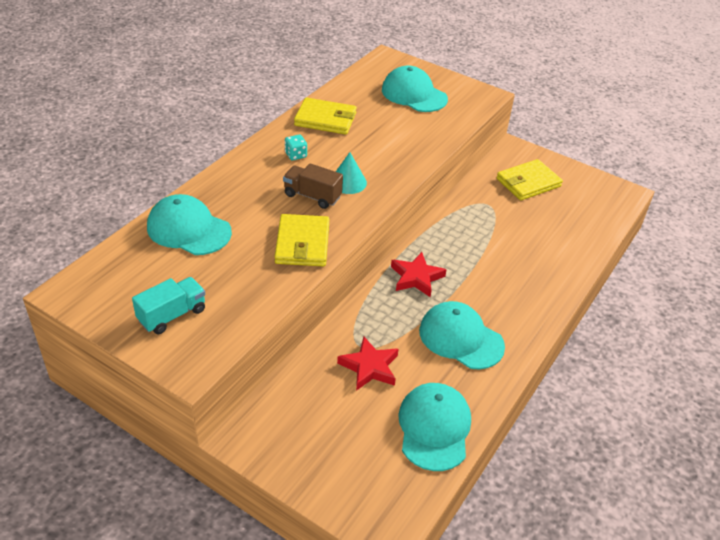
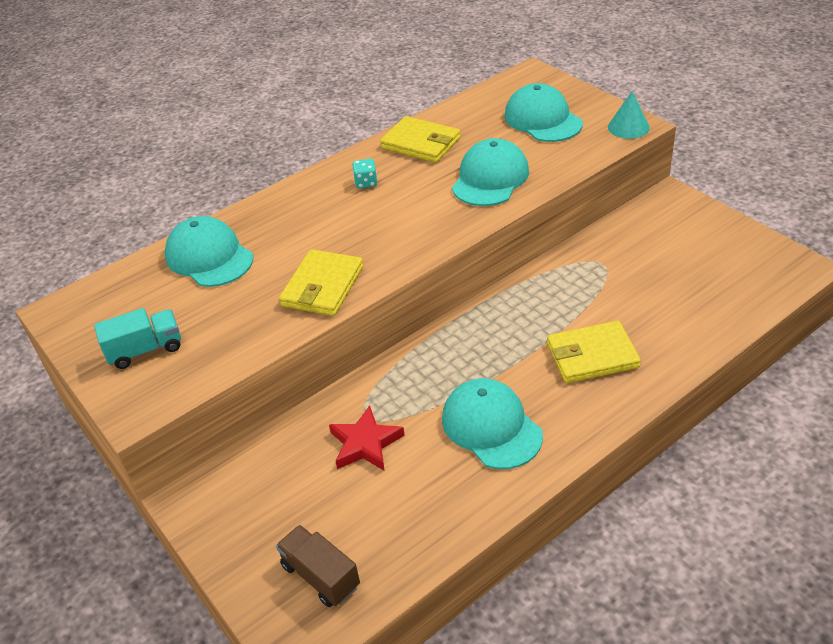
camera: 25 degrees right, 0 degrees up
brown truck [283,163,343,209] -> brown truck moved to [276,525,360,607]
turquoise cone [336,152,367,194] -> turquoise cone moved to [608,91,650,139]
red star [391,252,446,297] -> none
turquoise cap [398,383,471,471] -> turquoise cap moved to [452,138,529,206]
yellow wallet [496,159,563,201] -> yellow wallet moved to [547,321,641,383]

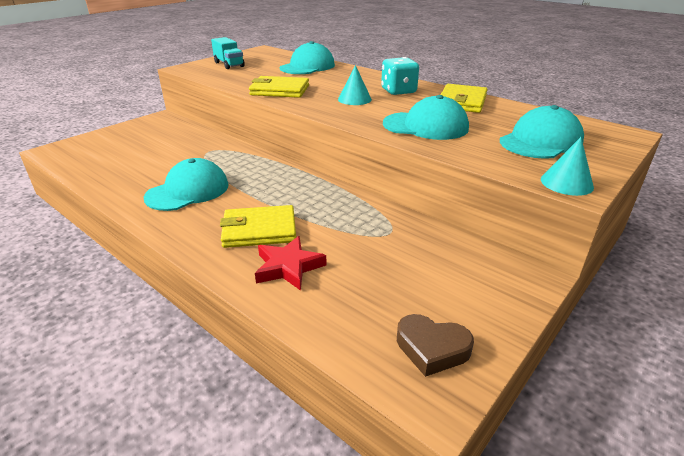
camera: 75 degrees right, 10 degrees down
brown truck [276,525,360,607] -> none
red star [329,405,405,471] -> red star moved to [255,236,327,291]
turquoise dice [352,159,377,189] -> turquoise dice [381,57,419,95], size x1.76
yellow wallet [547,321,641,383] -> yellow wallet turned 75 degrees counterclockwise [220,205,296,248]
none -> turquoise cone [338,65,372,105]
none -> brown heart [397,314,474,377]

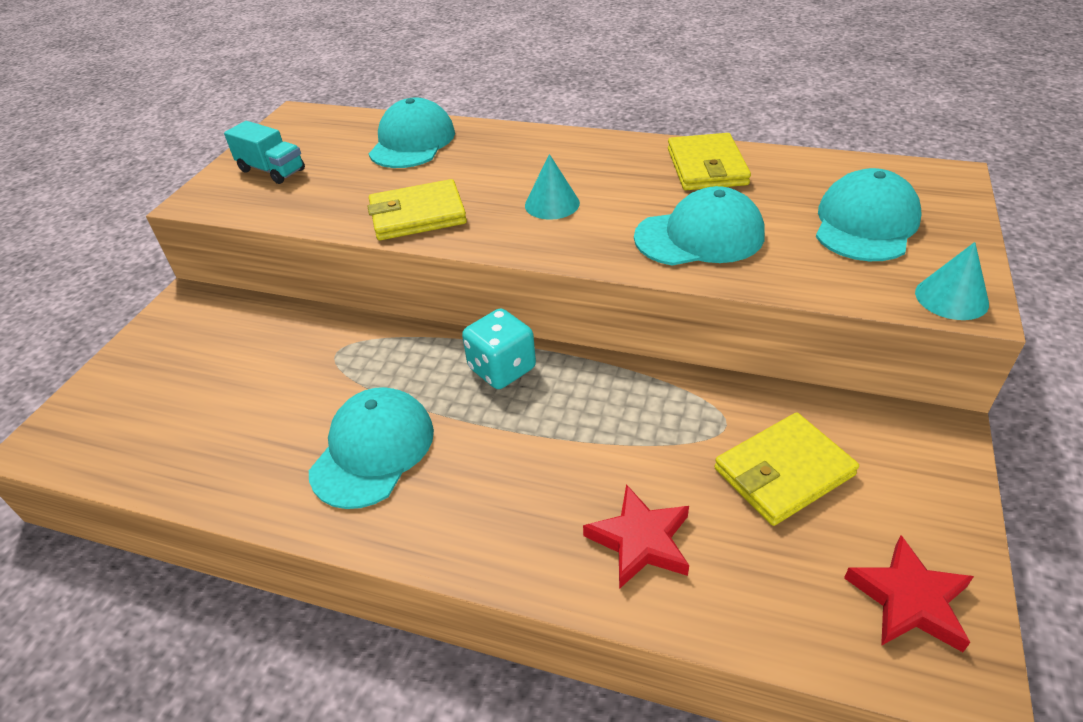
camera: 20 degrees left, 10 degrees up
yellow wallet [220,205,296,248] -> yellow wallet moved to [714,413,859,526]
turquoise dice [381,57,419,95] -> turquoise dice moved to [462,308,536,389]
brown heart [397,314,474,377] -> red star [844,535,974,652]

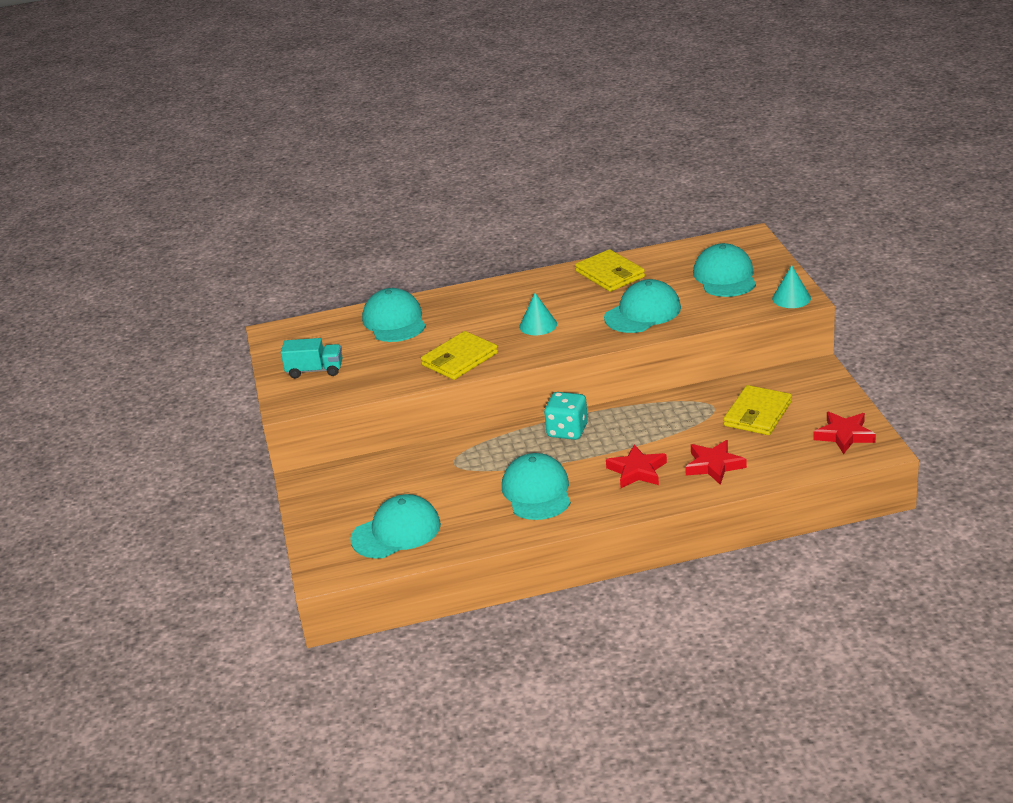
camera: 30 degrees left, 10 degrees down
none -> turquoise cap [350,494,441,558]
none -> red star [606,444,667,488]

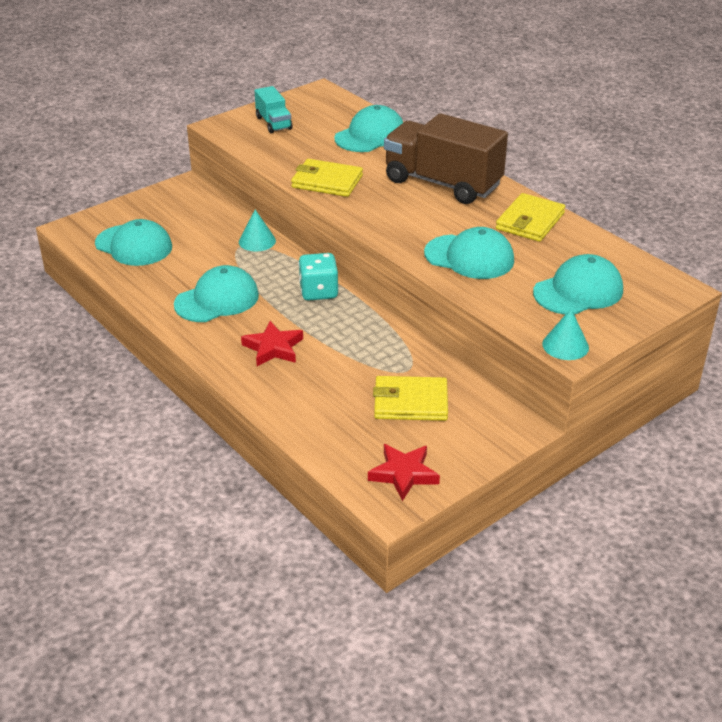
camera: 60 degrees right, 5 degrees up
turquoise cone [519,293,557,335] -> turquoise cone moved to [239,210,276,251]
red star [685,440,747,485] -> none
none -> brown truck [384,113,508,204]

